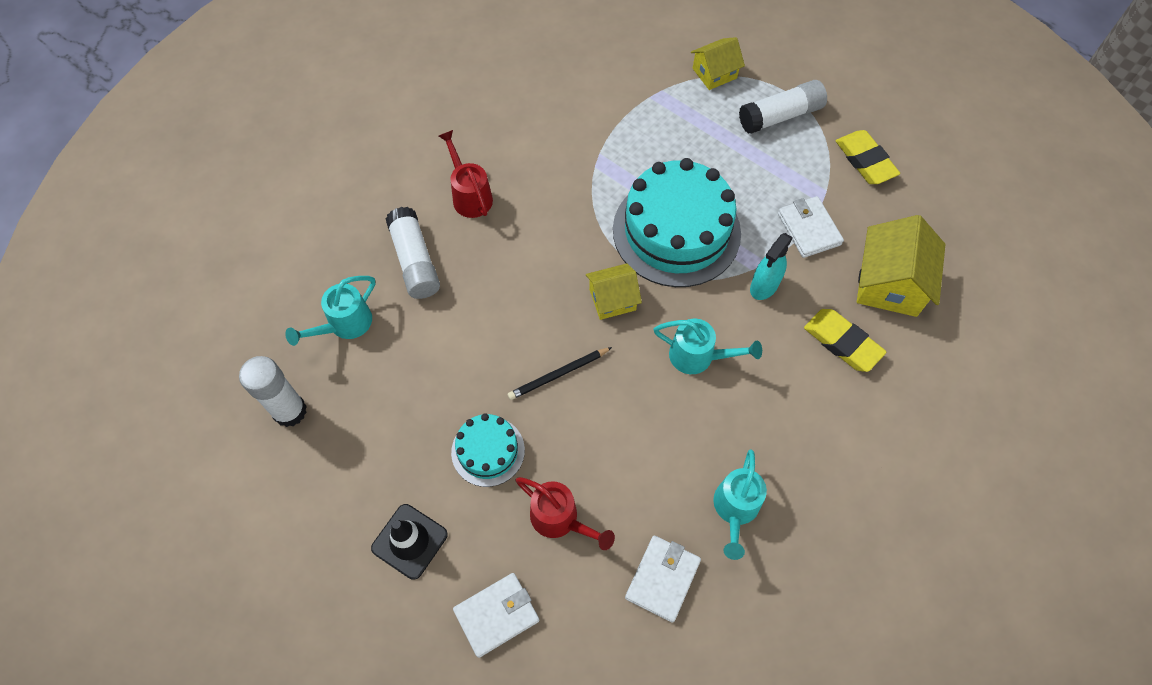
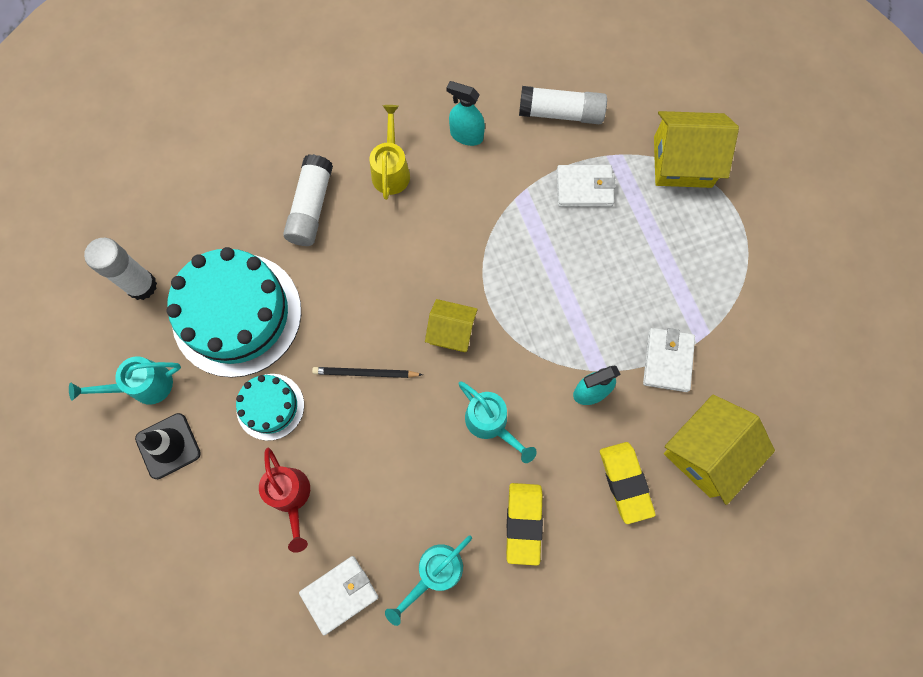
camera: 30 degrees right, 10 degrees up
turquoise watering can [285,276,375,346] -> turquoise watering can moved to [69,356,181,404]
red watering can [439,130,493,218] -> yellow watering can [370,105,410,200]
white wallet [453,573,539,658] -> white wallet moved to [556,165,616,207]
turquoise cake [613,158,741,287] -> turquoise cake moved to [167,247,301,377]
yellow house [691,37,745,90] -> yellow house [654,111,739,188], size x1.64
white glue stick [739,80,827,134] -> white glue stick moved to [519,86,607,124]
yellow eraser [836,130,900,184] -> yellow eraser moved to [506,483,543,566]
none -> turquoise spray bottle [446,81,485,146]

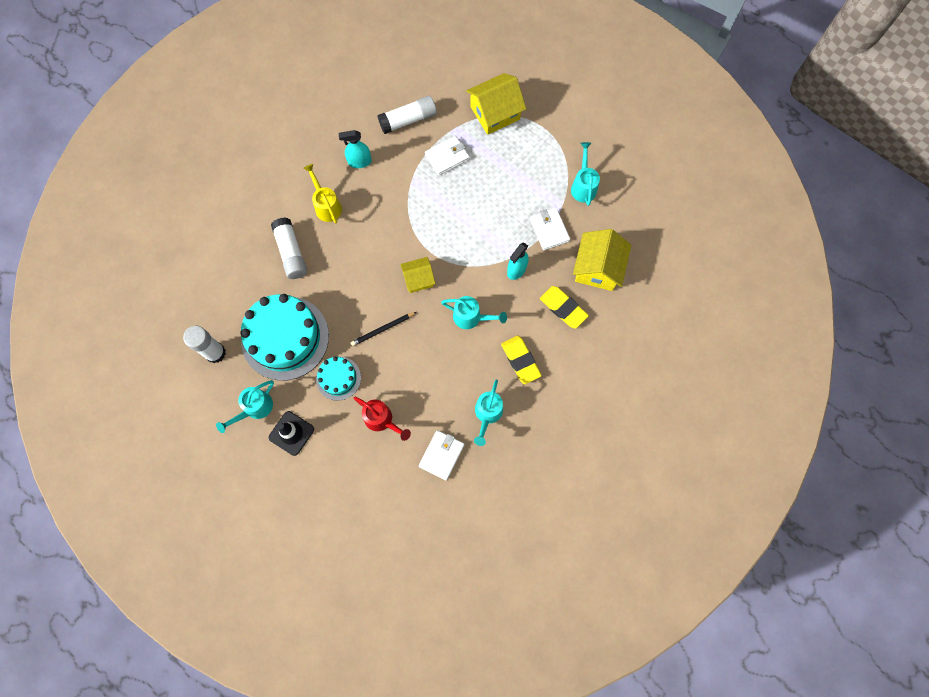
camera: 30 degrees left, 0 degrees up
none -> turquoise watering can [571,142,600,206]

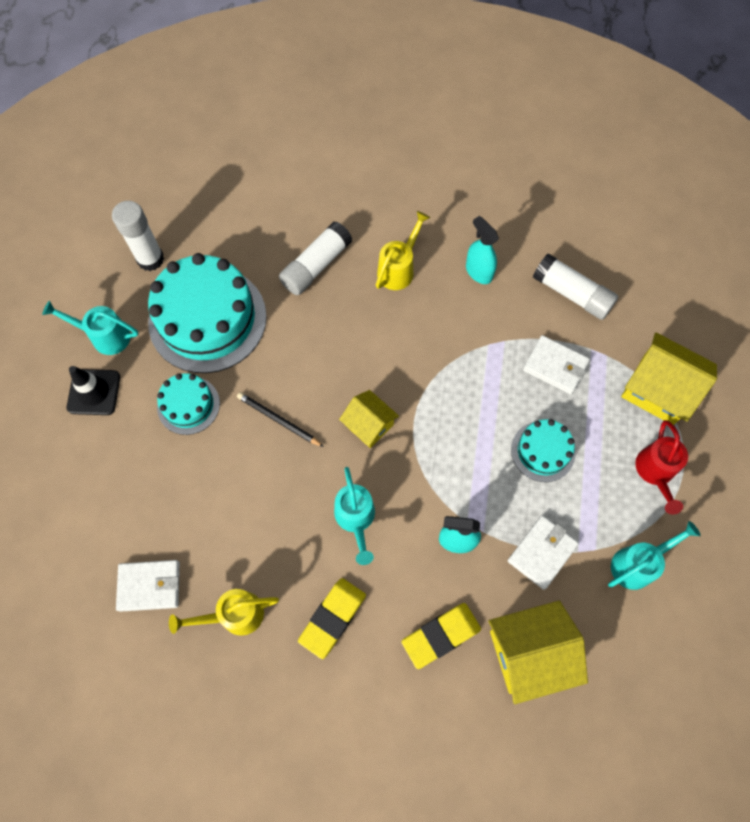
camera: 60 degrees right, 5 degrees down
red watering can [354,397,411,441] -> red watering can moved to [635,420,688,514]
turquoise watering can [474,379,503,446] -> yellow watering can [169,589,279,636]
yellow eraser [540,286,589,329] -> yellow eraser turned 45 degrees clockwise [402,603,481,669]
none -> turquoise cake [511,419,575,482]

